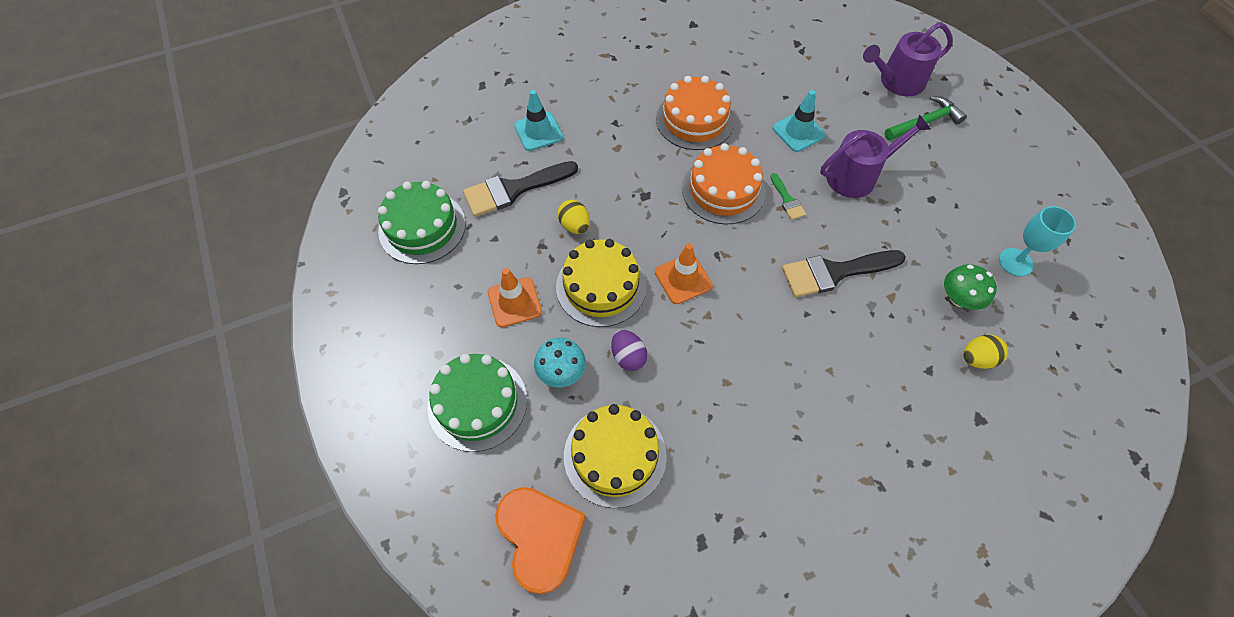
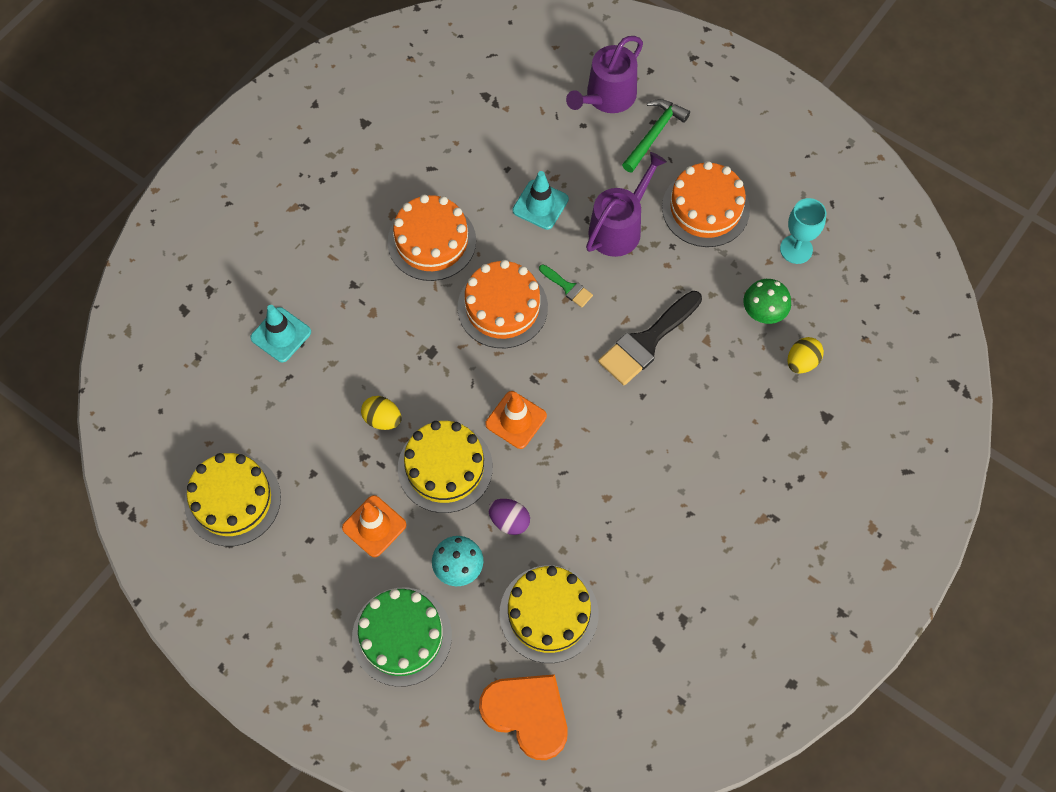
camera: 30 degrees left, 5 degrees up
green cake [378,181,466,264] -> yellow cake [184,453,281,546]
black brush [463,161,578,217] -> none
none -> orange cake [662,161,750,247]

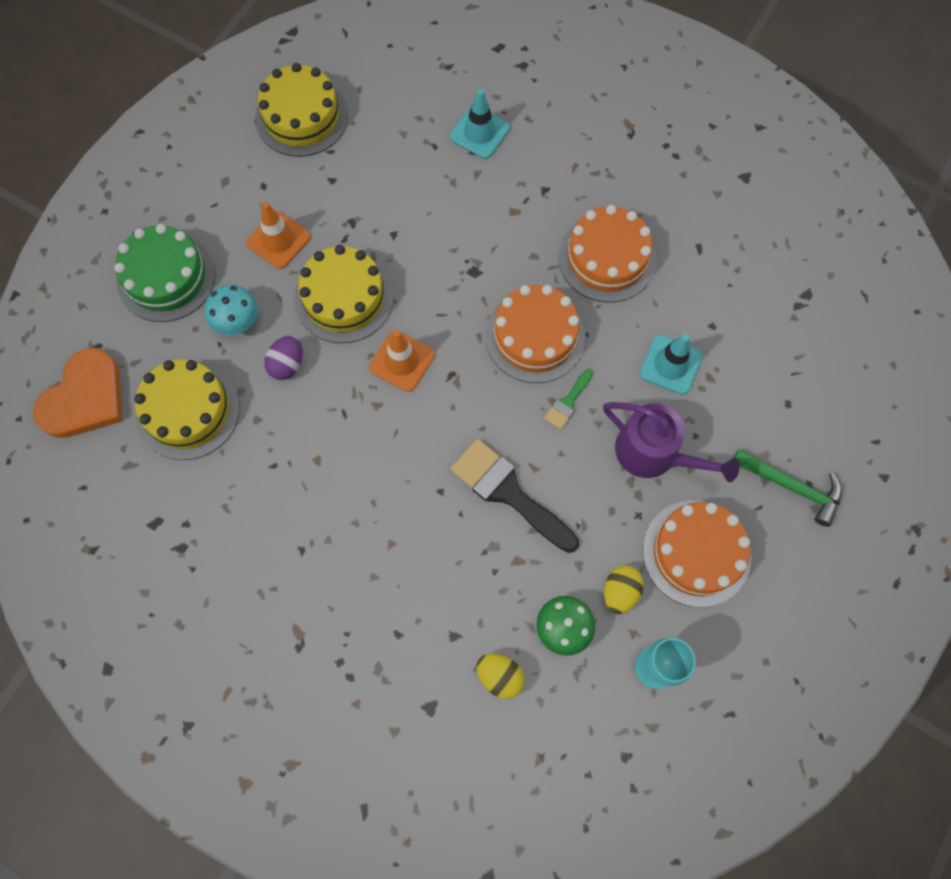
camera: 85 degrees right, 5 degrees up
yellow egg [361,396,401,430] -> yellow egg moved to [604,565,644,614]
purple watering can [566,36,643,113] -> none

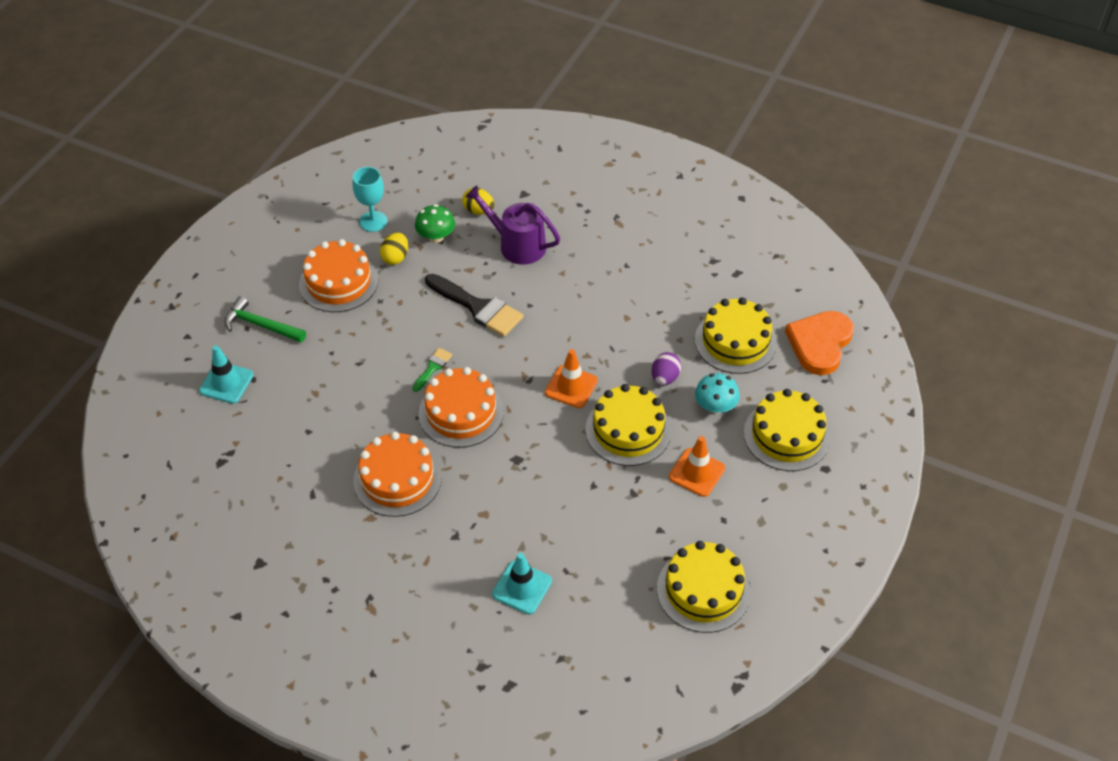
camera: 175 degrees right, 20 degrees down
green cake [114,224,216,322] -> yellow cake [744,389,831,471]
purple watering can [603,402,740,482] -> purple watering can moved to [465,185,560,265]
turquoise traffic cone [640,334,703,395] -> turquoise traffic cone moved to [199,345,254,404]

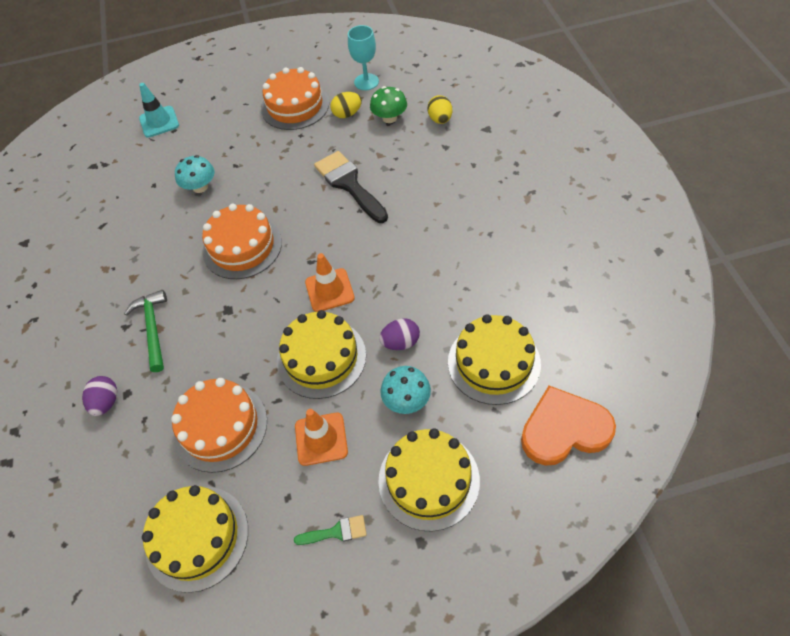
camera: 55 degrees right, 5 degrees up
green hammer [224,296,306,342] -> green hammer moved to [124,290,167,372]
orange cake [353,432,442,517] -> orange cake moved to [171,378,267,473]
green brush [412,348,452,392] -> green brush moved to [294,515,367,545]
black brush [425,274,523,337] -> black brush turned 150 degrees clockwise [314,151,388,223]
purple watering can [465,185,560,265] -> none
turquoise traffic cone [492,553,552,614] -> purple egg [82,376,117,416]
none -> turquoise mushroom [175,155,215,193]

